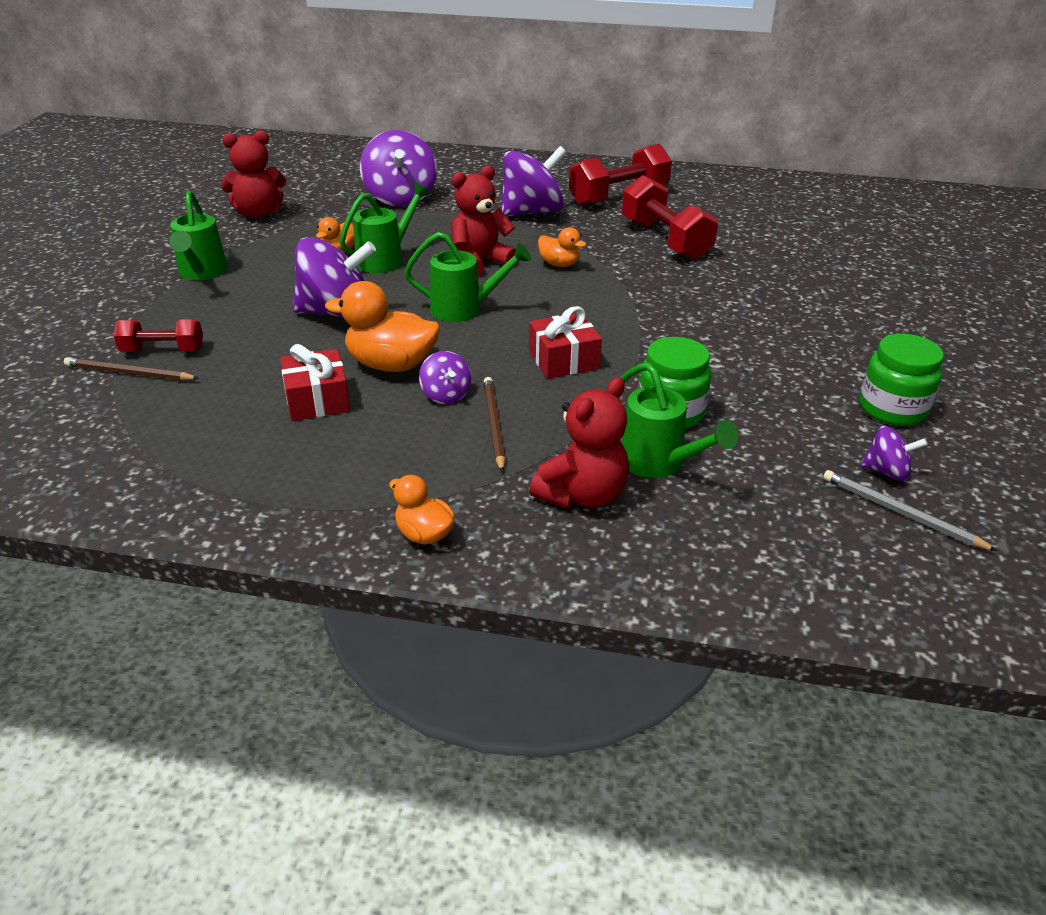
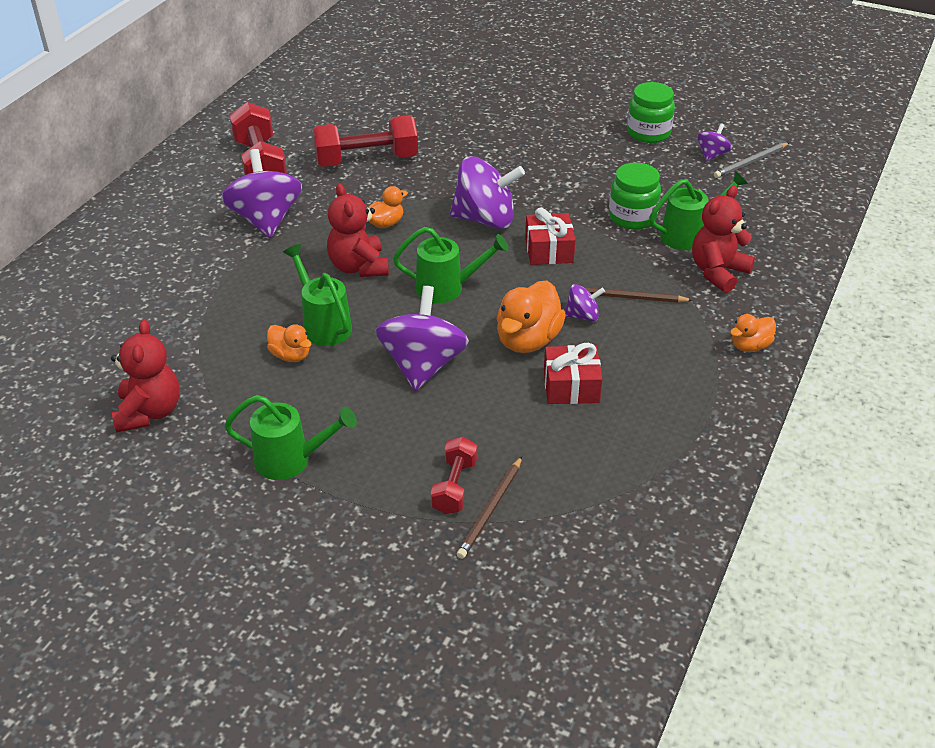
camera: 75 degrees left, 5 degrees up
purple spinning top [360,130,437,206] -> purple spinning top moved to [450,156,525,229]
green watering can [404,232,531,322] -> green watering can turned 75 degrees clockwise [393,227,509,303]
red teddy bear [529,377,629,509] -> red teddy bear turned 105 degrees counterclockwise [692,186,755,293]

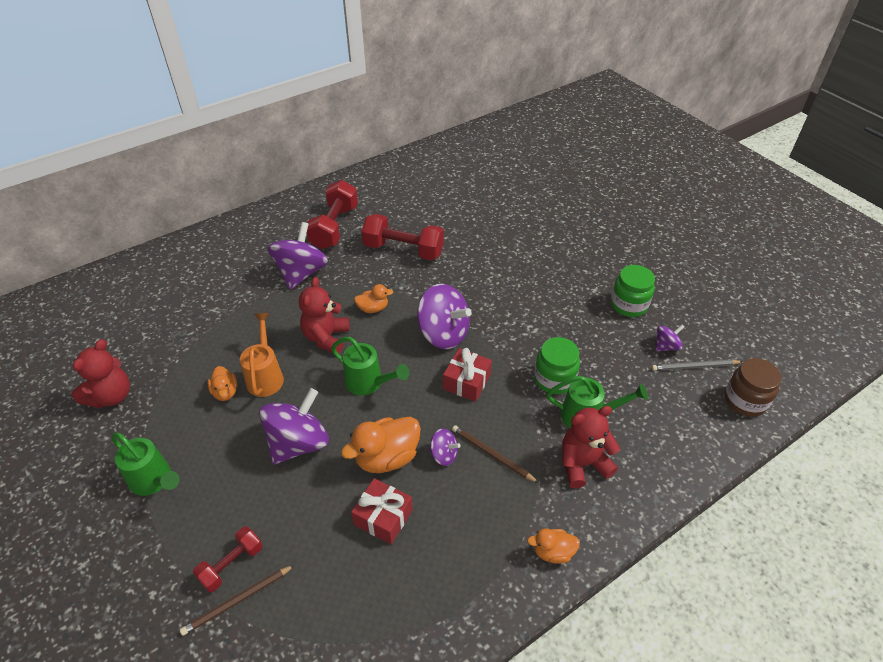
camera: 30 degrees right, 5 degrees up
green watering can [283,244,352,346] -> orange watering can [240,313,284,397]
none -> brown jar [724,358,781,417]

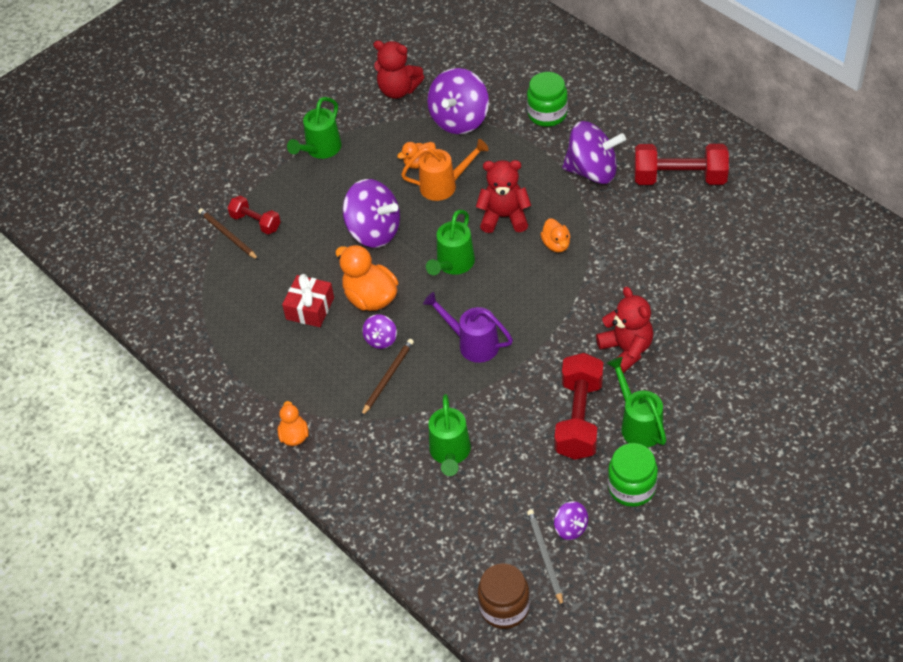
camera: 85 degrees right, 5 degrees up
red dumbbell [361,214,444,260] -> red dumbbell moved to [554,353,603,460]
purple spinning top [417,284,472,349] -> purple spinning top moved to [427,68,489,134]
red gift [443,348,492,402] -> purple watering can [423,292,513,363]
green jar [534,337,580,394] -> green jar moved to [527,72,568,127]
red teddy bear [562,406,620,488] -> red teddy bear moved to [596,287,653,373]
none -> green watering can [607,357,667,448]

